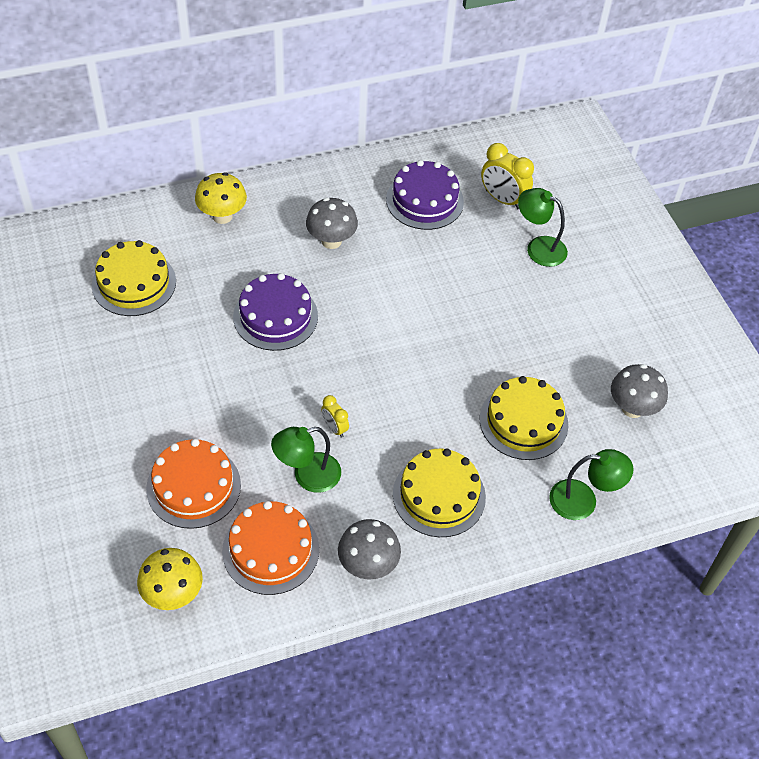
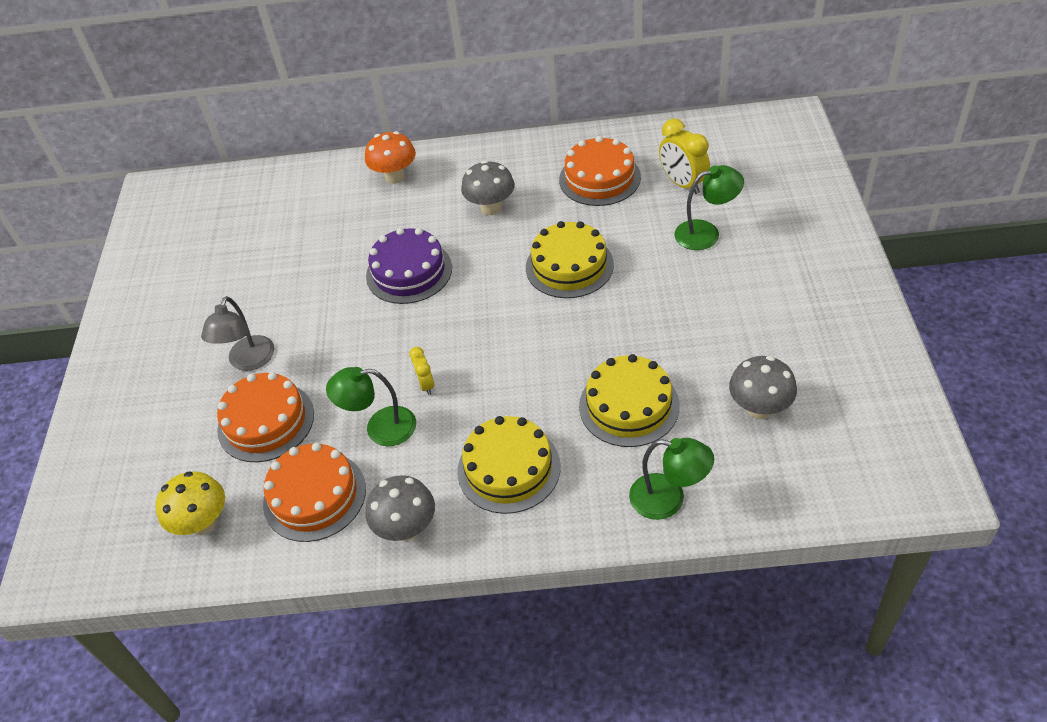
camera: 25 degrees right, 5 degrees down
yellow cake [92,240,176,316] -> yellow cake moved to [526,221,614,298]
yellow mushroom [195,172,247,224] -> orange mushroom [365,131,416,184]
purple cake [386,160,464,230] -> orange cake [559,136,641,206]
green lamp [518,188,568,267] -> green lamp turned 120 degrees clockwise [674,165,744,250]
none -> grey lamp [201,296,274,371]

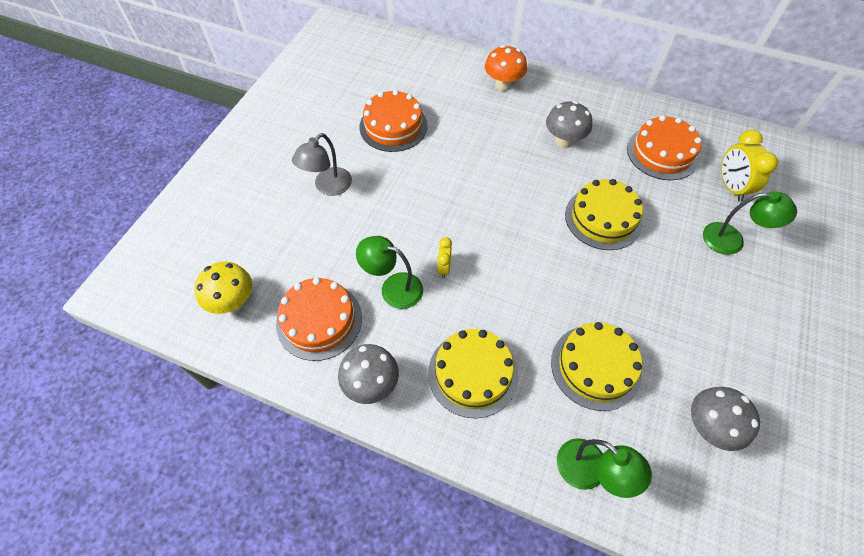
camera: 20 degrees right, 10 degrees up
orange cake [217,372,314,462] -> orange cake moved to [359,90,428,152]
purple cake [366,228,452,304] -> none

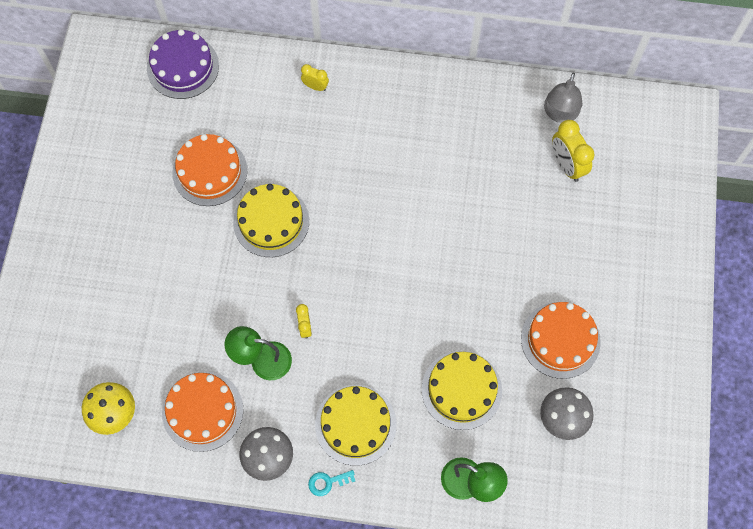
camera: 15 degrees left, 10 degrees up
grey lamp [292,133,352,196] -> grey lamp moved to [544,73,583,123]
orange mushroom [485,45,527,91] -> yellow clock [301,64,329,91]
grey mushroom [546,101,592,148] -> none
yellow cake [565,179,643,250] -> yellow cake moved to [233,184,309,257]
orange cake [627,115,702,180] -> orange cake moved to [521,302,601,379]
green lamp [703,191,797,255] -> none
none -> purple cake [147,29,219,99]
none -> turquoise key [308,470,355,496]

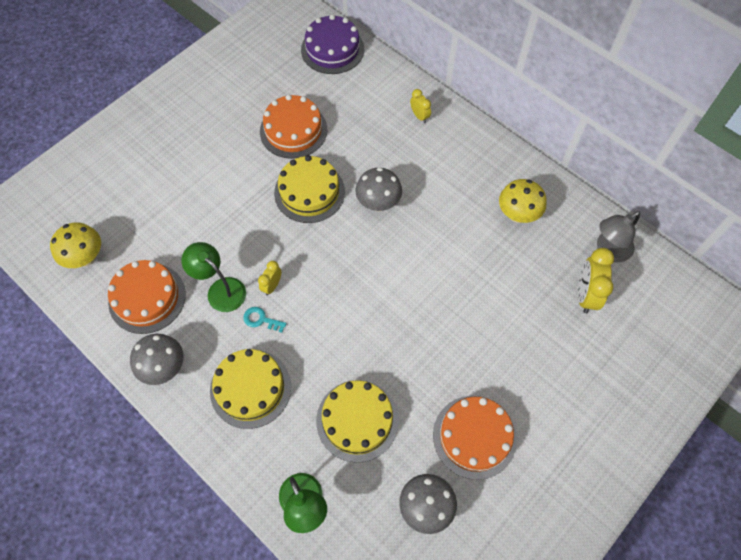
camera: 35 degrees right, 5 degrees down
turquoise key [308,470,355,496] -> turquoise key moved to [243,307,287,333]
none -> grey mushroom [355,167,402,212]
none -> yellow mushroom [499,179,547,223]

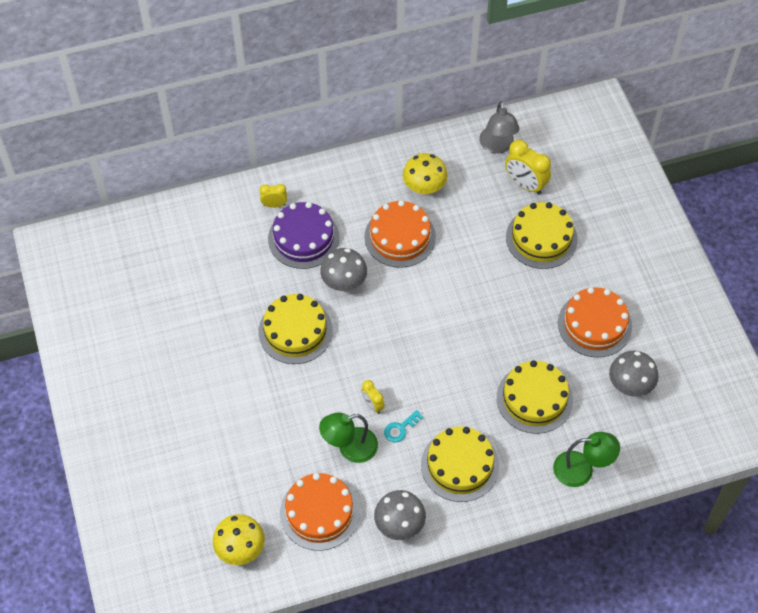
camera: 60 degrees left, 5 degrees down
orange cake [260,95,327,159] -> orange cake moved to [364,200,436,268]
purple cake [301,15,364,74] -> purple cake moved to [268,202,339,269]
none -> yellow cake [506,202,577,269]

